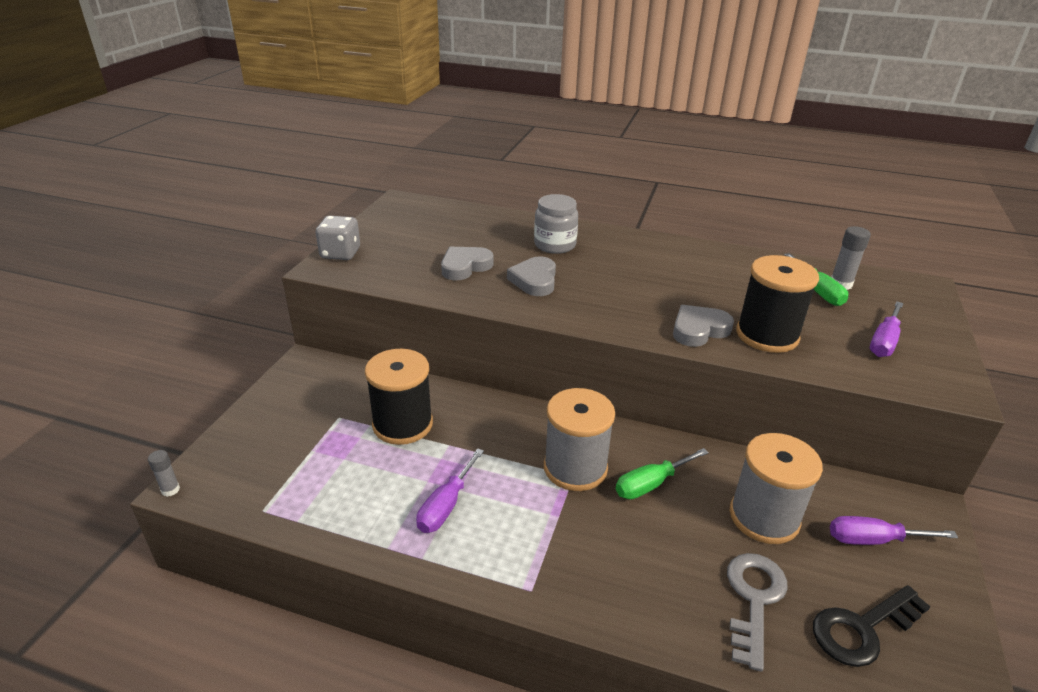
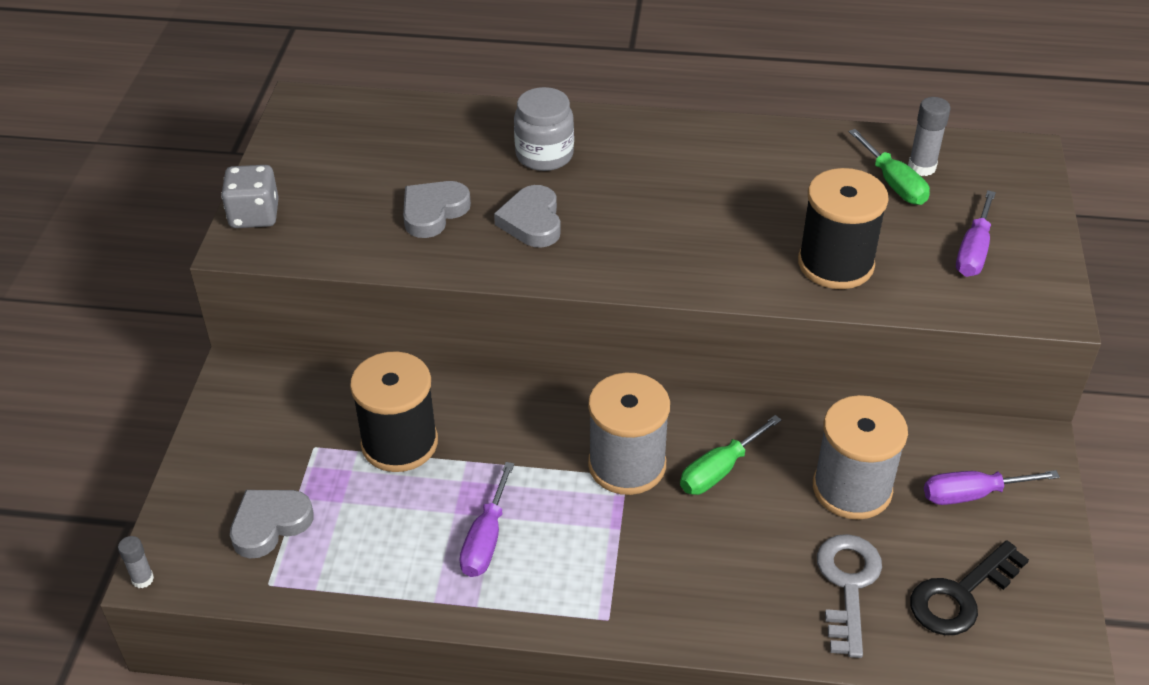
camera: 10 degrees left, 10 degrees up
grey heart [673,305,734,347] -> grey heart moved to [230,490,314,558]

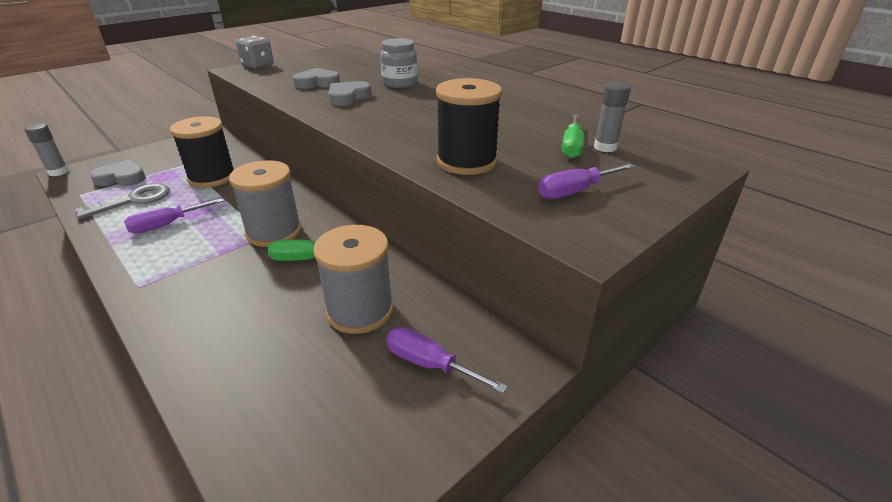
camera: 40 degrees right, 10 degrees down
grey glue stick [118,536,154,588] -> grey glue stick [25,123,69,176], size x1.54
grey key [817,534,882,658] -> grey key moved to [75,183,170,219]
black key [910,540,1029,635] -> none

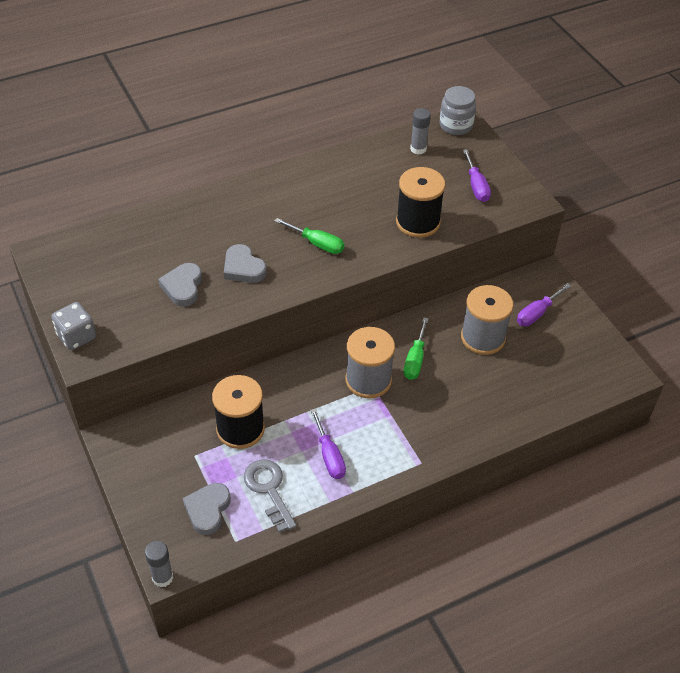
camera: 75 degrees left, 15 degrees up
grey jar [380,38,418,88] -> grey jar moved to [439,86,476,135]
green screwdriver [562,114,584,159] -> green screwdriver moved to [275,218,344,254]

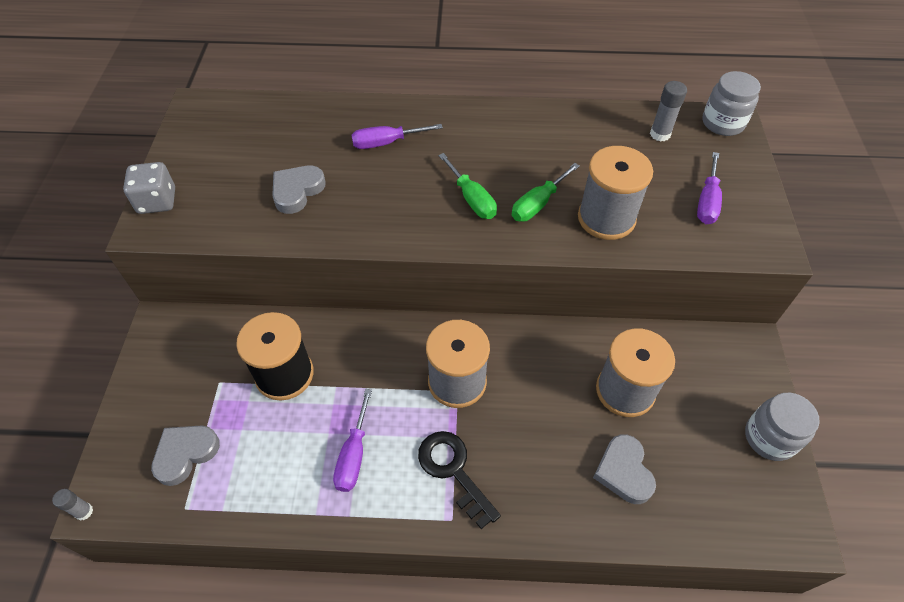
camera: 30 degrees right, 5 degrees up
grey glue stick [145,541,173,588] -> grey glue stick [52,489,93,521], size x0.65
grey heart [224,244,267,283] -> grey heart moved to [593,434,656,504]
grey key [244,459,296,533] -> none
black spool [396,167,445,238] -> grey spool [578,146,653,240]
green screwdriver [404,318,429,380] -> green screwdriver moved to [512,163,580,222]
purple screwdriver [517,283,571,326] -> purple screwdriver moved to [352,124,443,149]
none -> black key [418,431,501,529]
none -> grey jar [745,393,820,461]

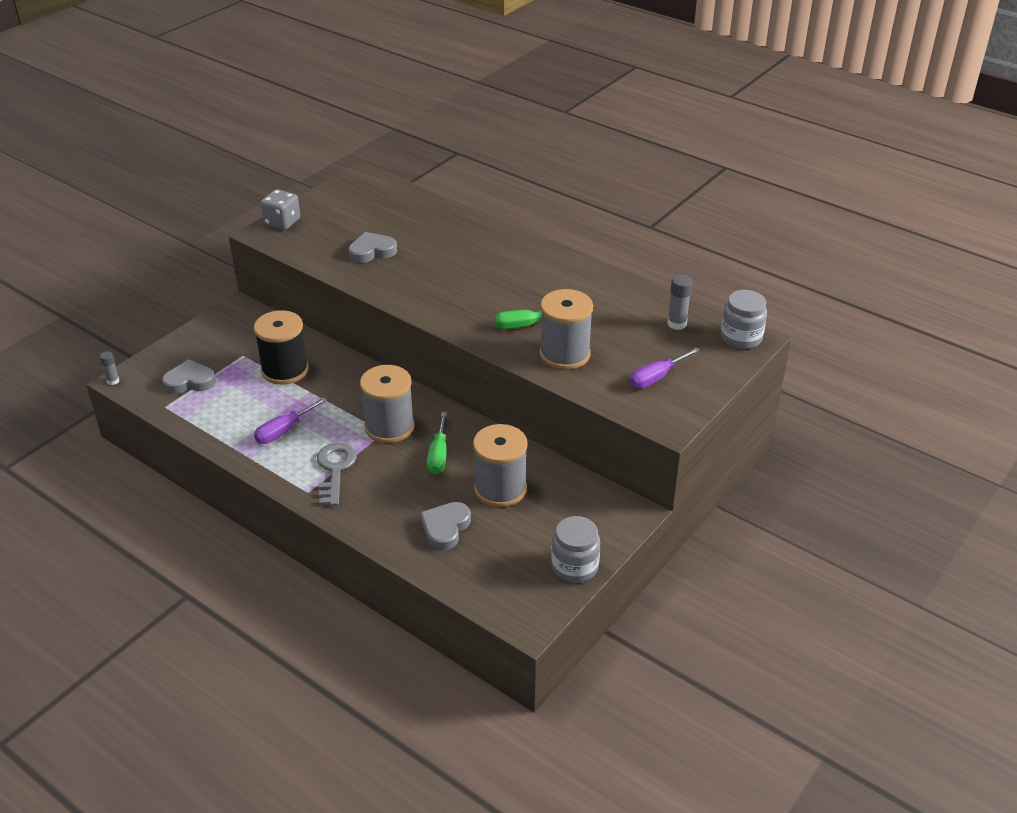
camera: 35 degrees right, 15 degrees down
purple screwdriver [352,124,443,149] -> none
black key [418,431,501,529] -> grey key [317,443,357,506]
green screwdriver [438,153,497,219] -> green screwdriver moved to [426,412,447,475]

